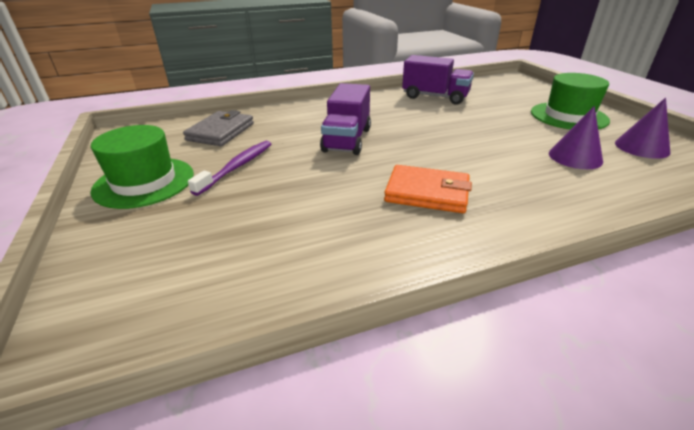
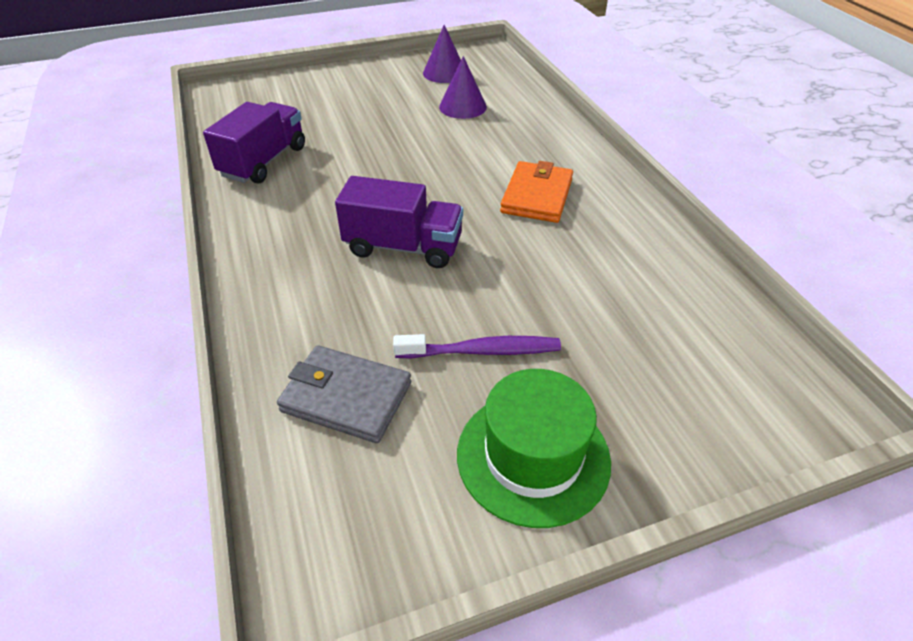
camera: 90 degrees left, 10 degrees up
purple toothbrush [188,141,271,196] -> purple toothbrush turned 150 degrees clockwise [393,334,561,358]
green hat [531,73,610,130] -> none

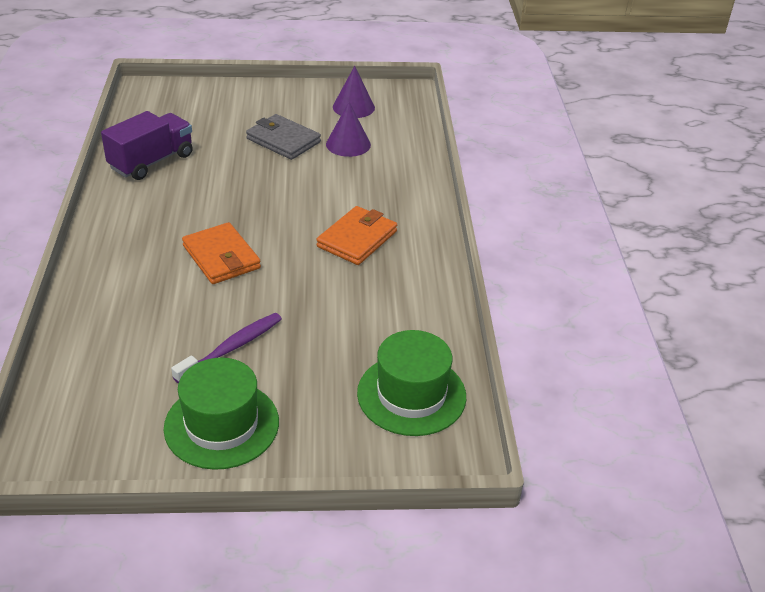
camera: 15 degrees right, 5 degrees down
grey wallet [277,345,411,443] -> grey wallet moved to [246,114,321,160]
purple truck [335,176,463,268] -> orange wallet [182,222,261,284]
purple toothbrush [393,334,561,358] -> purple toothbrush turned 60 degrees counterclockwise [171,313,282,384]
none -> green hat [357,330,466,436]

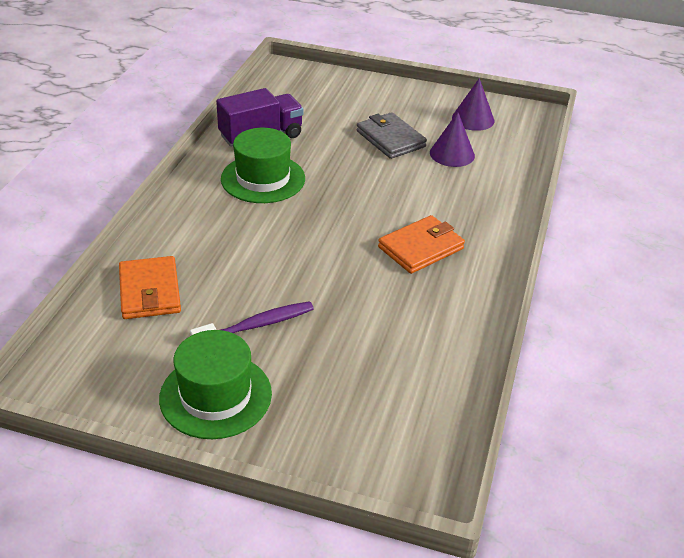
camera: 20 degrees right, 0 degrees up
orange wallet [182,222,261,284] -> orange wallet moved to [119,256,181,319]
green hat [357,330,466,436] -> green hat moved to [221,128,305,203]

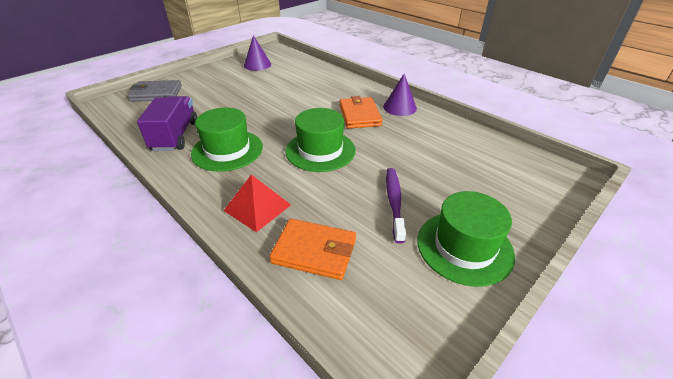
camera: 60 degrees left, 0 degrees up
grey wallet [357,112,427,159] -> grey wallet moved to [128,80,182,102]
purple cone [430,112,475,167] -> purple cone moved to [383,74,417,116]
none -> red pyramid [224,174,291,232]
none -> green hat [285,108,356,172]

